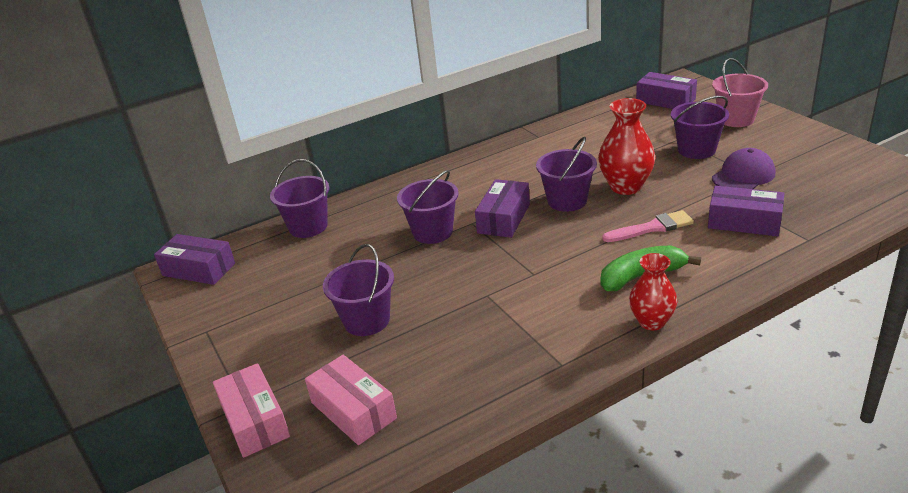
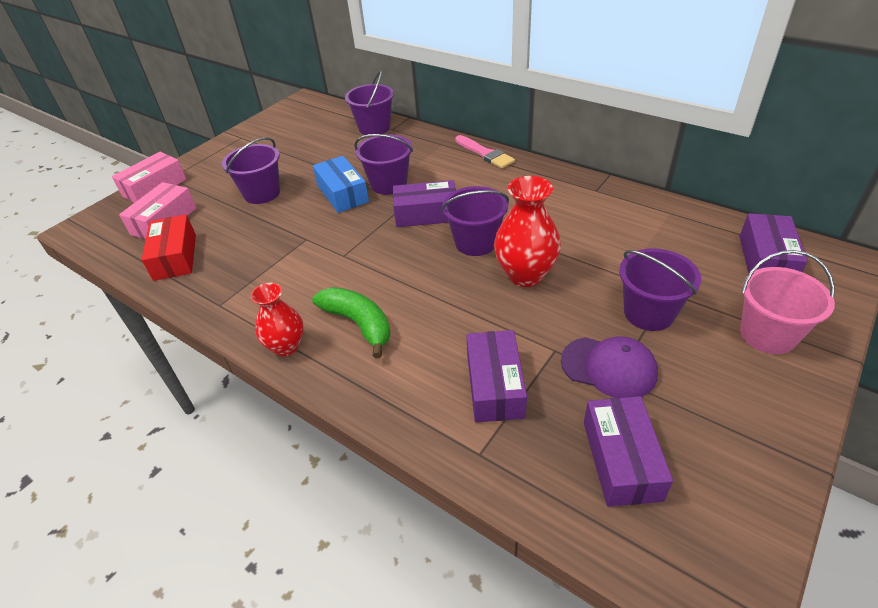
camera: 65 degrees right, 10 degrees up
purple box [154,234,235,285] -> purple box moved to [584,396,673,507]
pink brush [602,210,694,242] -> pink brush moved to [455,135,515,169]
none -> red box [141,214,196,281]
none -> blue box [313,156,369,213]

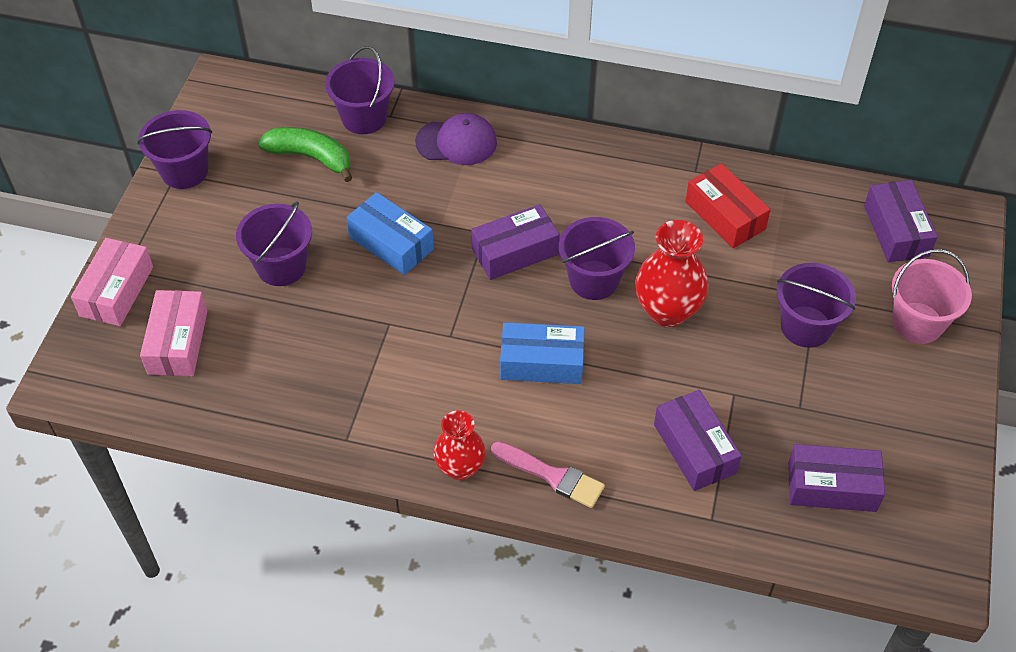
camera: 25 degrees left, 10 degrees up
red box [141,214,196,281] -> red box moved to [685,163,771,248]
green banana [312,287,391,358] -> green banana moved to [258,127,352,182]
purple bucket [354,134,413,195] -> purple bucket moved to [137,110,212,189]
pink brush [455,135,515,169] -> pink brush moved to [491,442,605,508]
purple cap [561,336,658,398] -> purple cap moved to [415,113,497,165]
purple box [584,396,673,507] -> purple box turned 60 degrees counterclockwise [788,444,885,512]
none -> blue box [500,322,585,384]

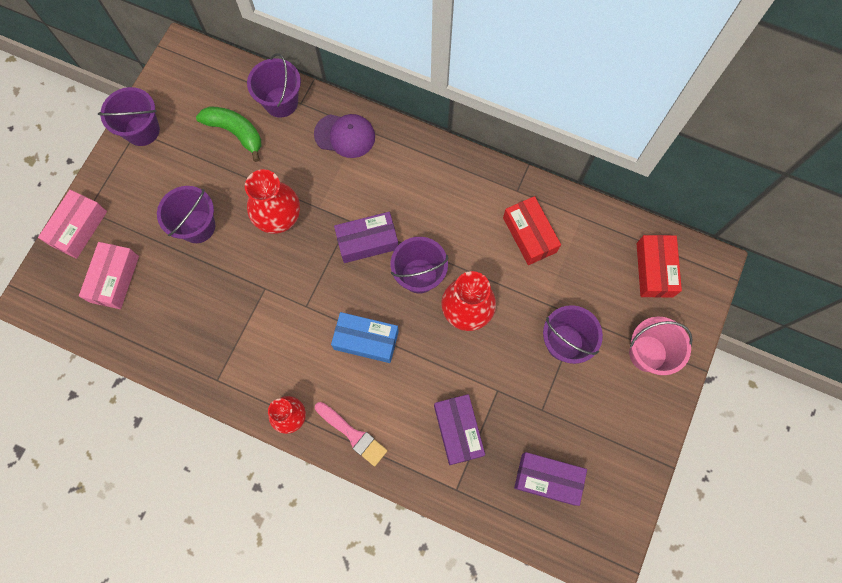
camera: 10 degrees right, 20 degrees up
blue box [346,192,434,275] -> red vase [245,169,300,234]
purple box [864,180,938,262] -> red box [637,235,682,298]

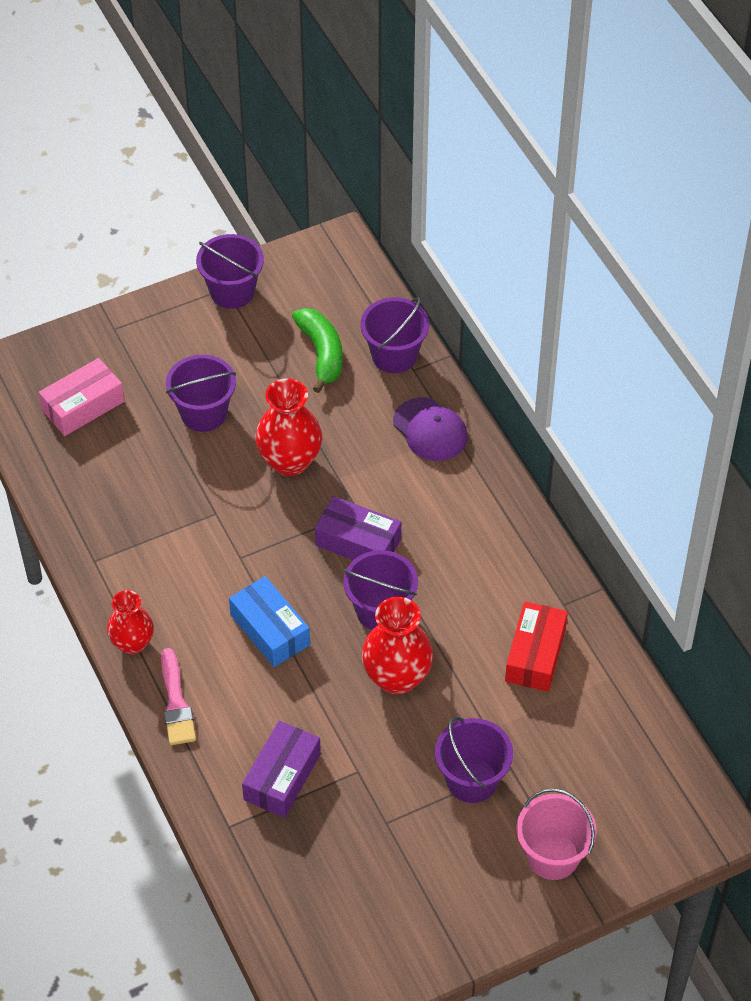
camera: 40 degrees right, 20 degrees down
pink box [38,190,107,259] -> none
purple box [514,452,587,506] -> none
red box [637,235,682,298] -> none

